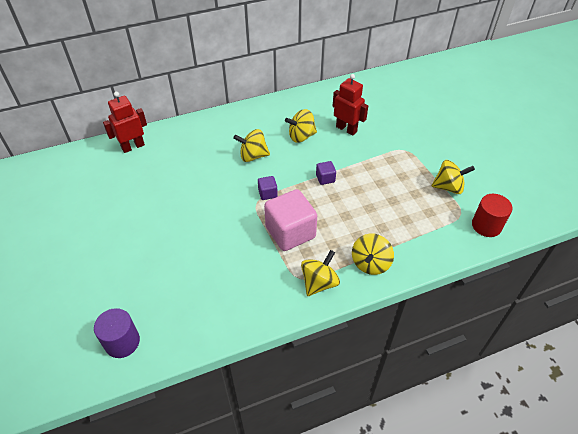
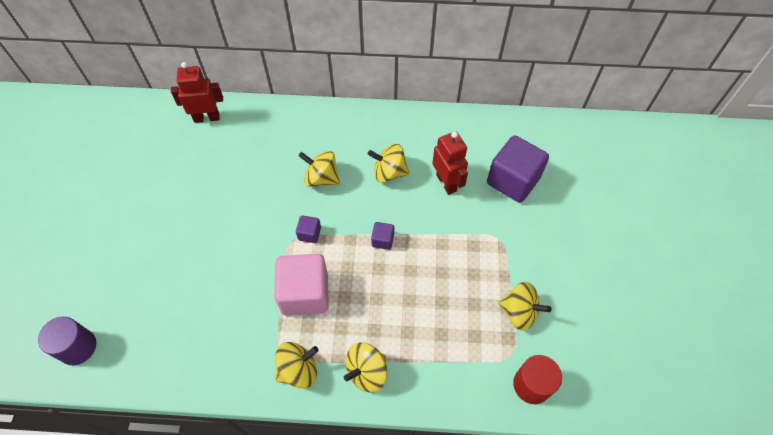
camera: 25 degrees right, 10 degrees up
none -> purple cube [487,135,549,203]

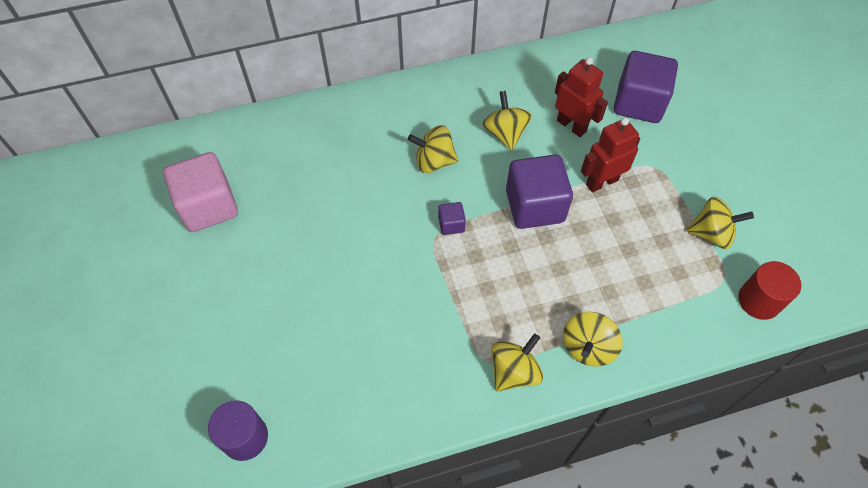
camera: 20 degrees left, 0 degrees up
red robot [171,62,223,123] -> red robot moved to [581,117,640,193]
pink cube [274,254,329,316] -> pink cube moved to [163,152,238,232]
yellow spinning top [368,144,409,183] -> yellow spinning top turned 90 degrees clockwise [482,91,532,151]
purple cube [371,222,394,250] -> purple cube [506,155,573,229], size x2.21

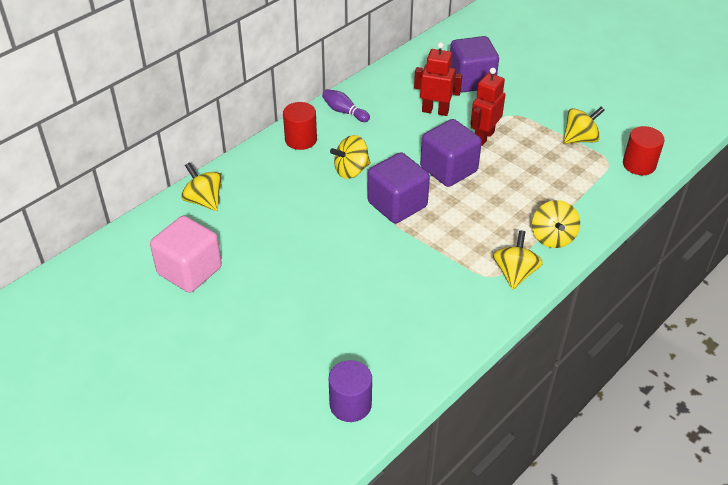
camera: 30 degrees left, 15 degrees down
purple cube [438,202,466,235] -> purple cube [367,152,430,223], size x2.21
yellow spinning top [482,91,532,151] -> yellow spinning top moved to [181,163,222,211]
none -> red cylinder [283,102,317,150]
none -> purple bowling pin [322,89,370,122]

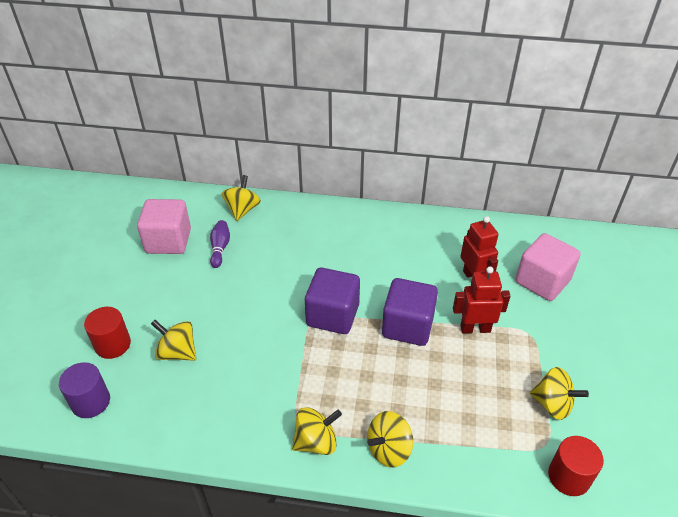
camera: 55 degrees right, 0 degrees up
red cylinder [283,102,317,150] -> red cylinder moved to [84,307,131,359]
purple bowling pin [322,89,370,122] -> purple bowling pin moved to [210,220,230,268]
yellow spinning top [330,135,371,179] -> yellow spinning top moved to [151,320,196,361]
purple cube [450,36,499,92] -> pink cube [515,233,581,301]

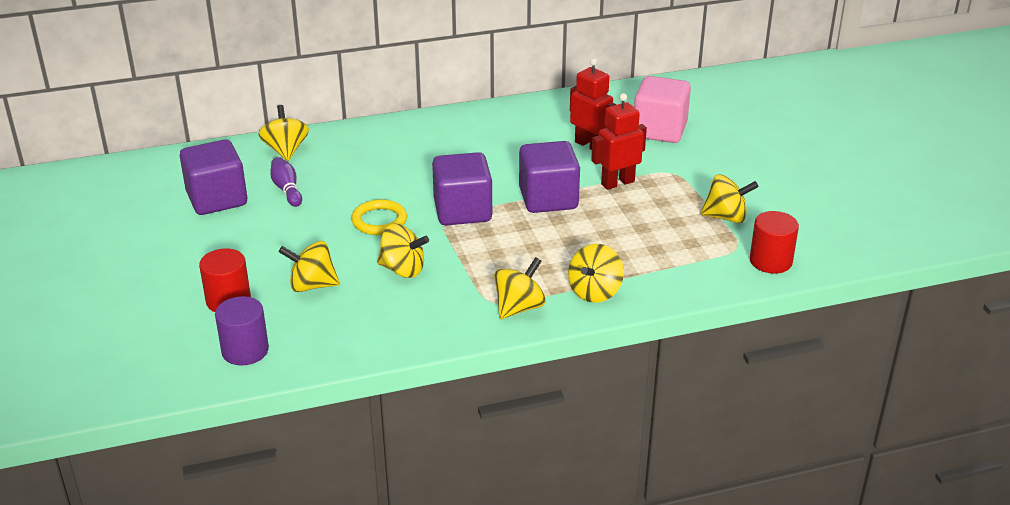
camera: 25 degrees left, 10 degrees down
pink cube [137,199,191,254] -> purple cube [180,139,247,215]
none -> yellow ring [351,199,407,235]
none -> yellow spinning top [377,224,429,278]

